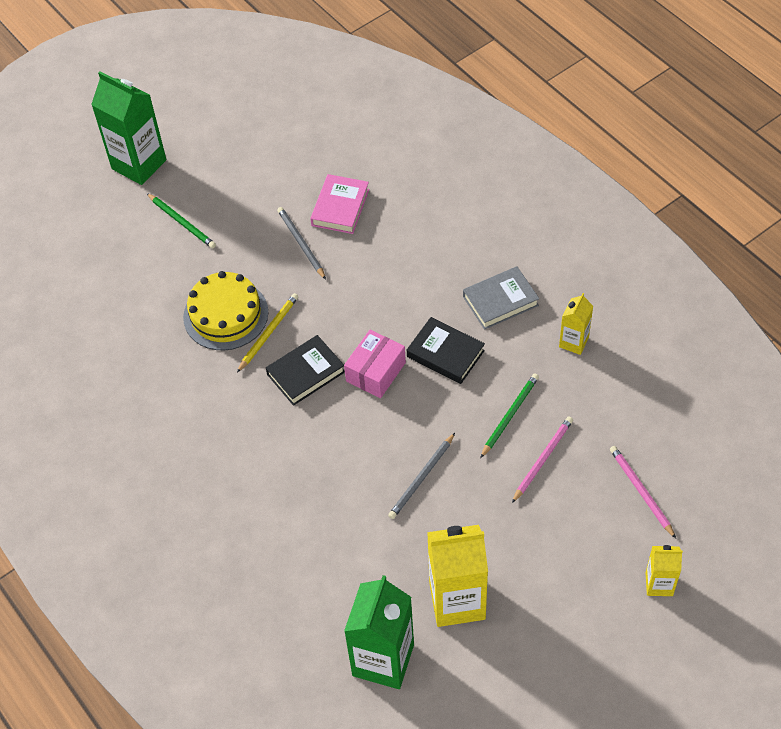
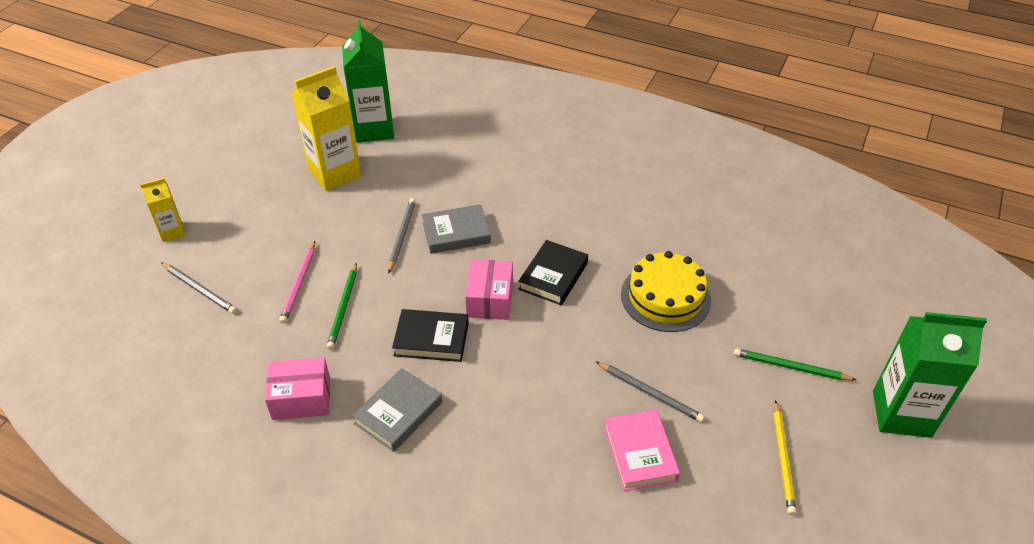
camera: 150 degrees right, 10 degrees down
yellow pencil [237,293,299,373] -> yellow pencil moved to [773,400,797,515]
yellow carton [559,293,593,355] -> pink box [265,357,330,420]
pink pencil [610,446,676,538] -> grey pencil [161,262,237,314]
none -> grey book [422,204,491,254]

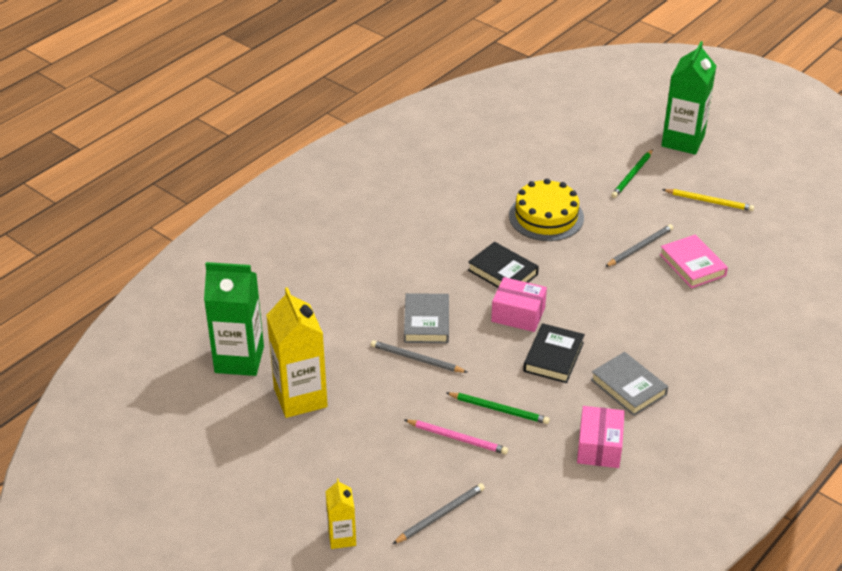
camera: 75 degrees left, 5 degrees down
pink book [603,409,680,491] -> pink book turned 60 degrees clockwise [660,235,728,288]

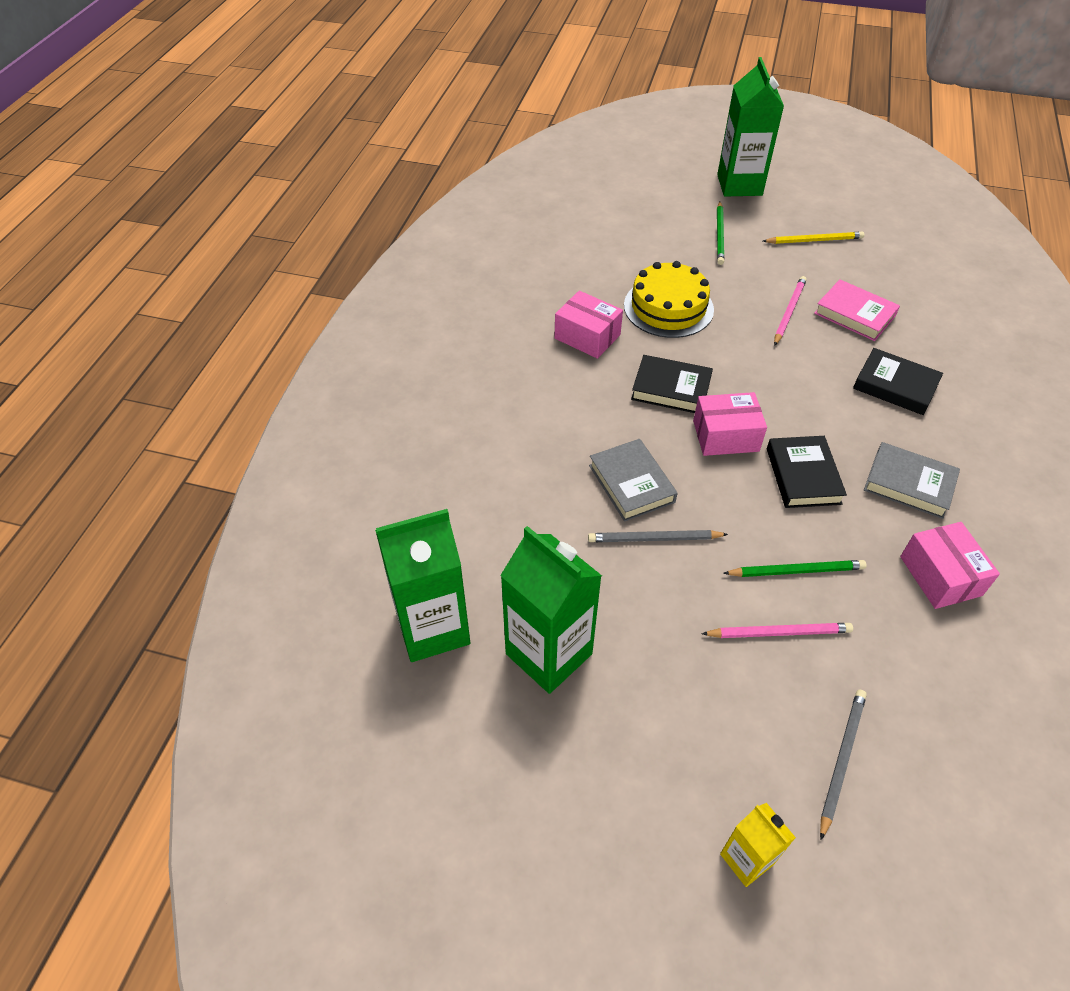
camera: 25 degrees left, 10 degrees up
yellow carton [266,287,328,418] -> green carton [500,526,602,694]
grey pencil [605,224,673,267] -> pink pencil [774,276,807,346]
none -> pink box [555,291,623,359]
none -> black book [853,348,943,415]

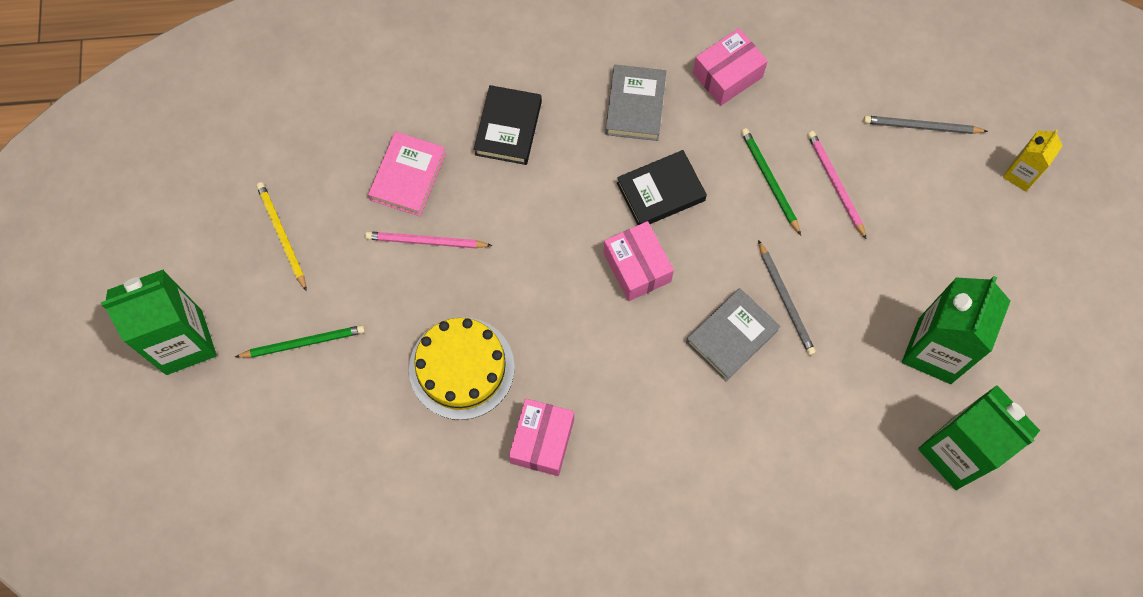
camera: 110 degrees left, 20 degrees up
black book [631,355,713,413] -> none

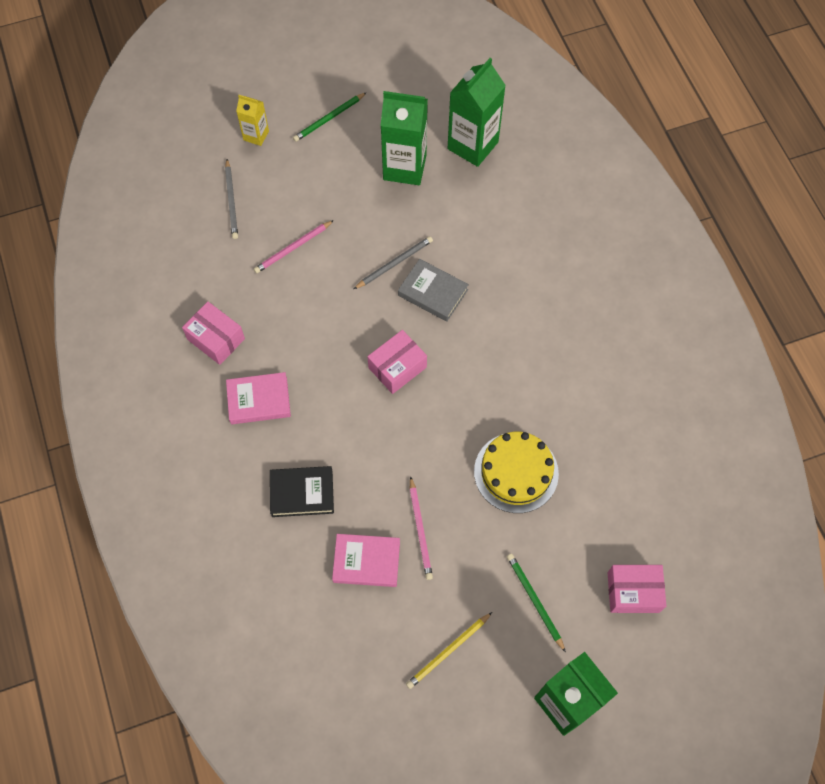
camera: 105 degrees left, 5 degrees down
pink box [509,399,574,476] -> pink box moved to [608,565,666,613]
grey book [605,65,666,141] -> pink book [226,372,291,424]
black book [617,150,707,225] -> none
green pencil [741,128,801,235] -> green pencil moved to [293,92,367,142]

